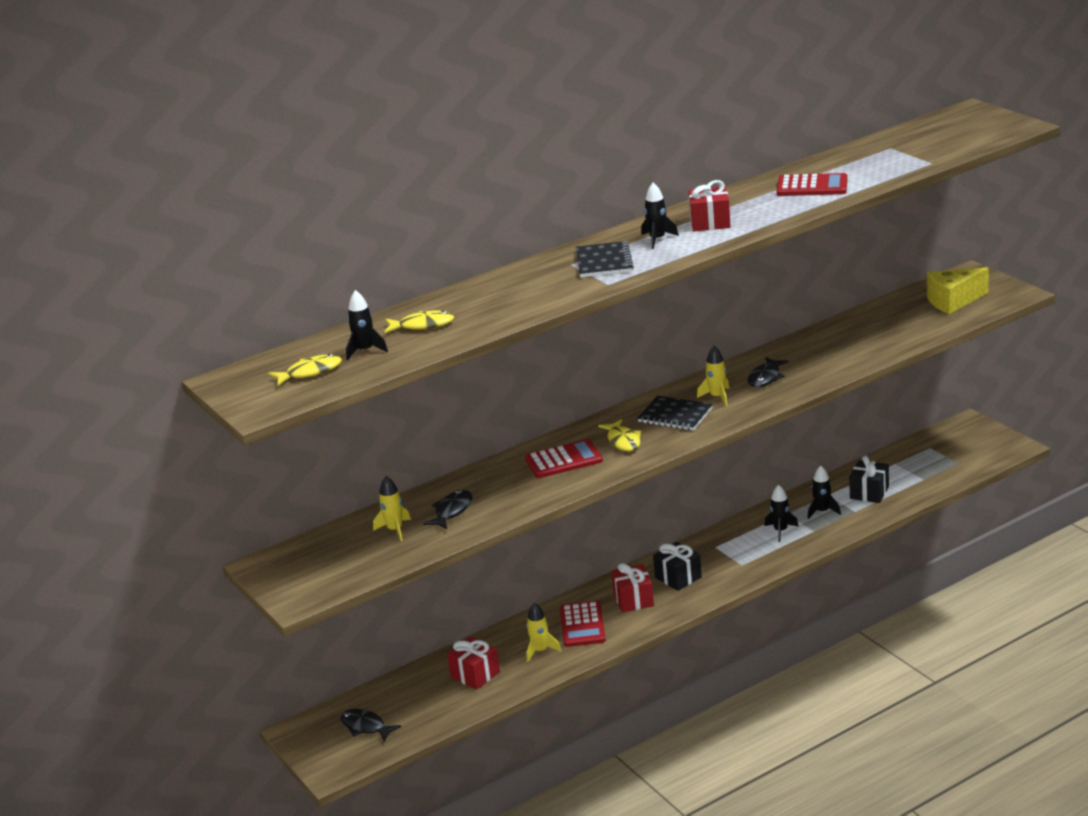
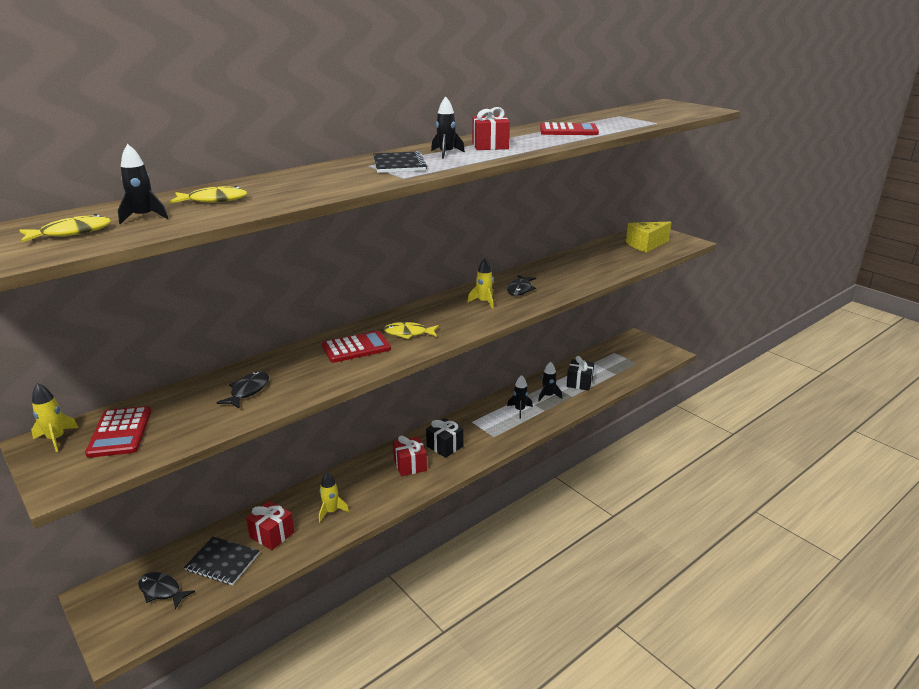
camera: 10 degrees left, 0 degrees up
yellow rocket [373,476,411,541] -> yellow rocket moved to [31,383,79,452]
red calculator [560,601,606,647] -> red calculator moved to [85,406,151,458]
yellow fish [598,419,641,451] -> yellow fish turned 120 degrees clockwise [383,322,439,339]
black notebook [638,396,713,431] -> black notebook moved to [184,537,259,585]

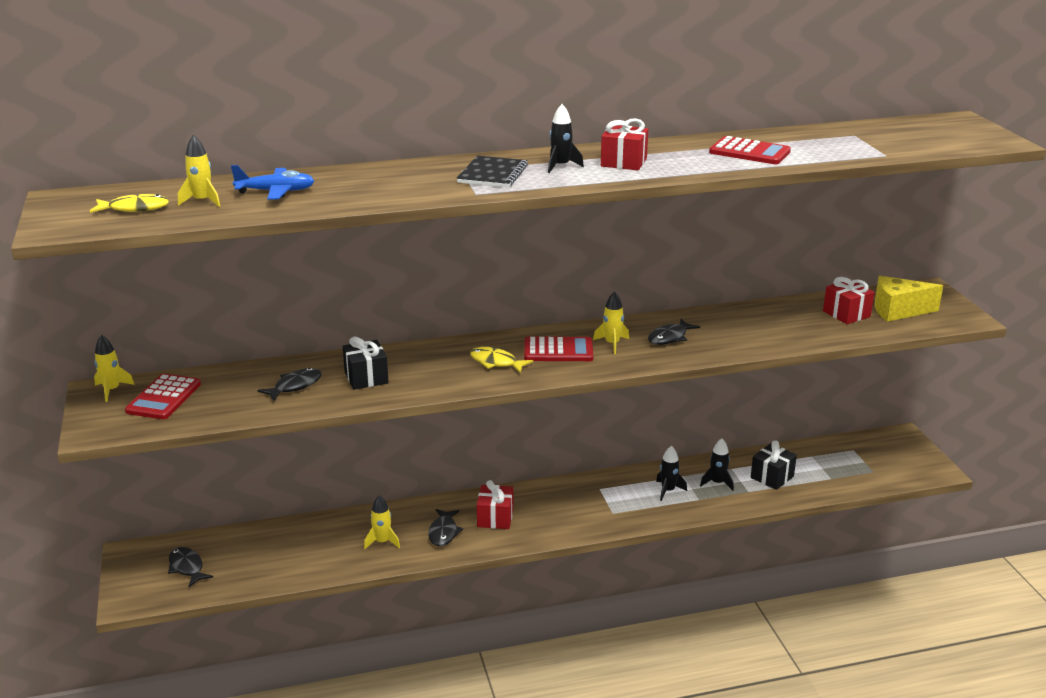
camera: 25 degrees right, 0 degrees up
black rocket [118,144,168,224] -> yellow rocket [178,135,220,207]
yellow fish [170,186,248,204] -> blue plane [231,165,314,200]
black notebook [184,537,259,585] -> none
red gift [246,501,294,550] -> red gift moved to [823,277,875,324]
red calculator [322,331,391,363] -> red calculator moved to [524,336,593,361]
black gift [426,418,464,458] -> black gift moved to [343,336,389,390]
none -> black fish [428,509,463,546]

